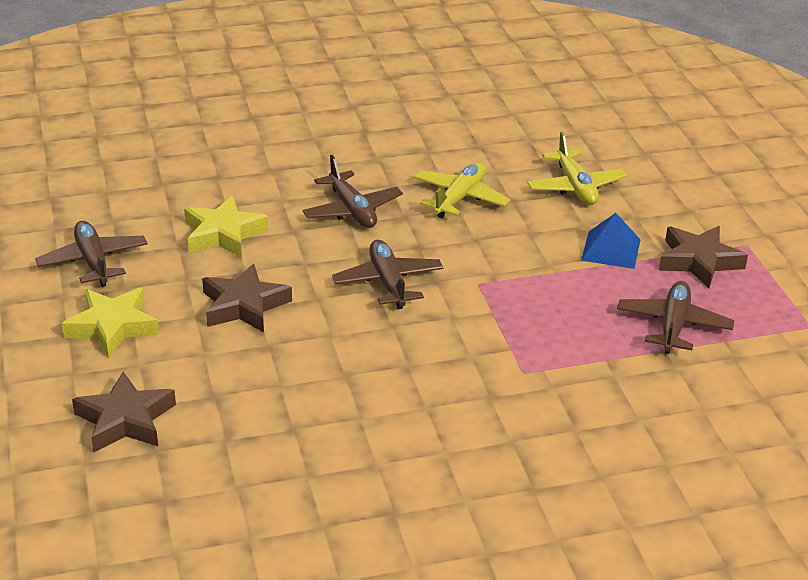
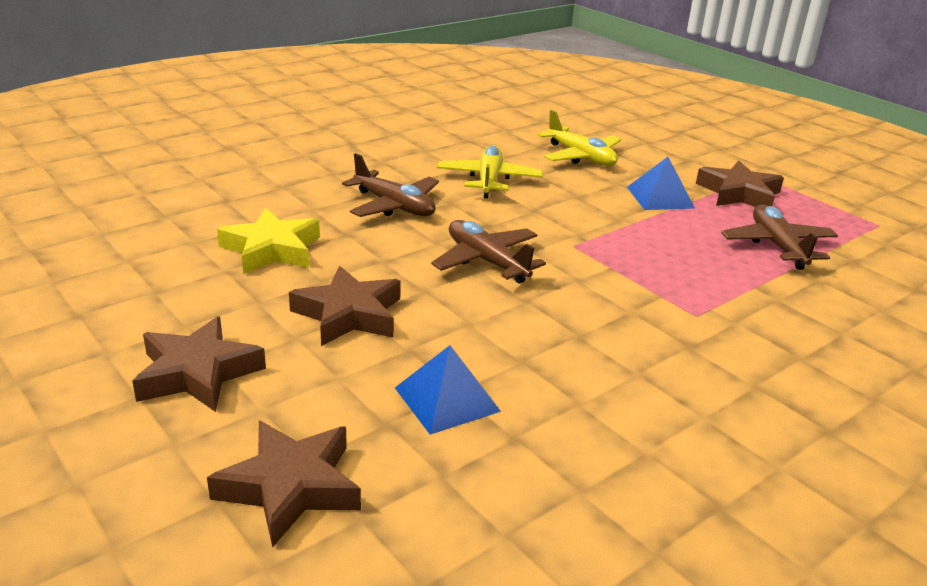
camera: 25 degrees left, 5 degrees down
brown plane [35,221,147,287] -> none
yellow star [62,287,159,358] -> brown star [132,316,266,412]
none -> blue pyramid [395,345,501,435]

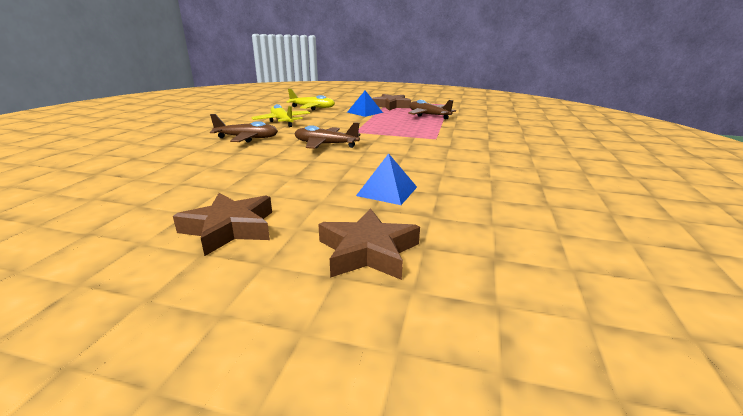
camera: 35 degrees left, 5 degrees down
yellow star [217,208,320,274] -> none
brown star [289,266,401,346] -> none

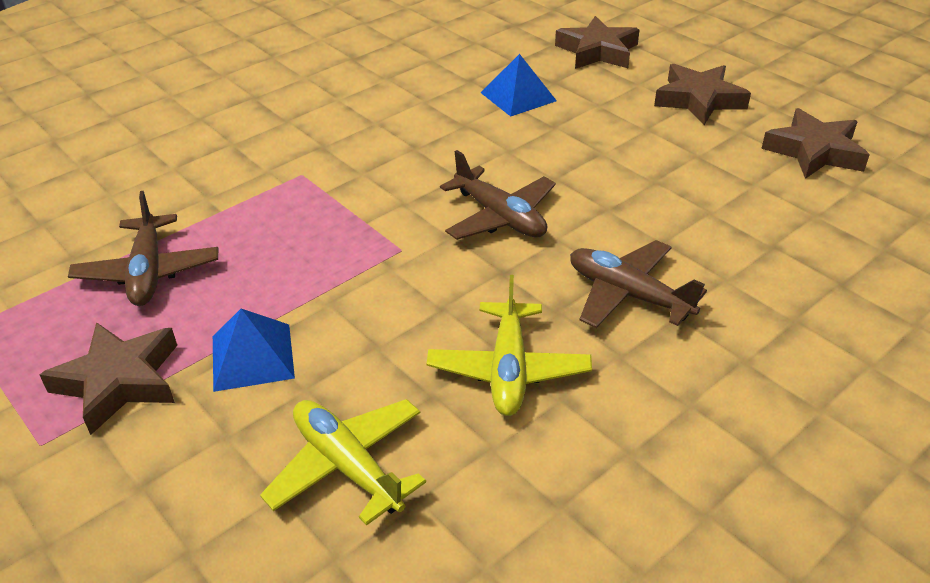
camera: 145 degrees left, 15 degrees up
none -> brown star [761,108,870,179]

